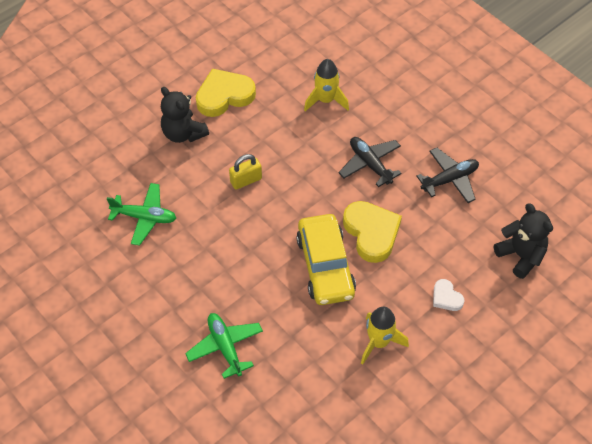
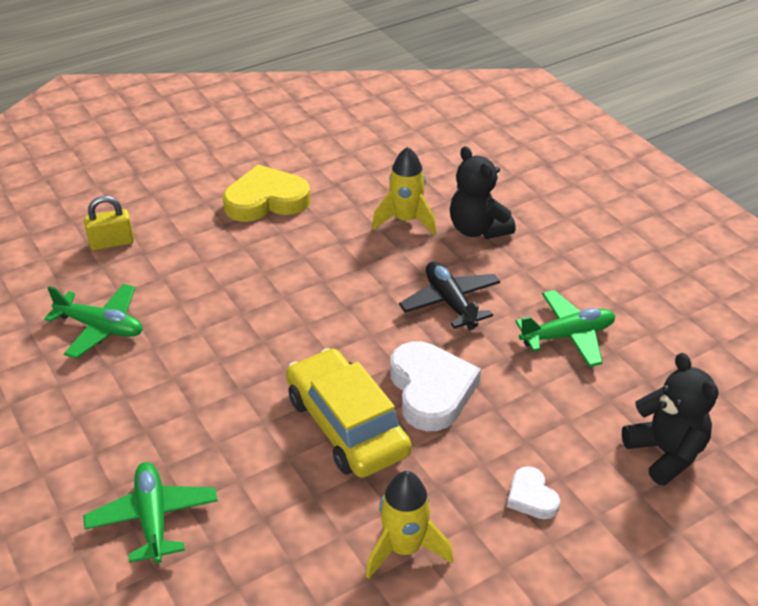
camera: 10 degrees right, 15 degrees down
black teddy bear [161,87,209,143] -> black teddy bear moved to [450,146,516,239]
yellow padlock [229,154,262,190] -> yellow padlock moved to [84,196,134,250]
yellow car [296,214,356,305] -> yellow car turned 150 degrees clockwise [286,348,412,478]
yellow heart [343,201,402,263] -> white heart [390,341,481,431]
black plane [417,148,479,203] -> green plane [515,290,615,367]

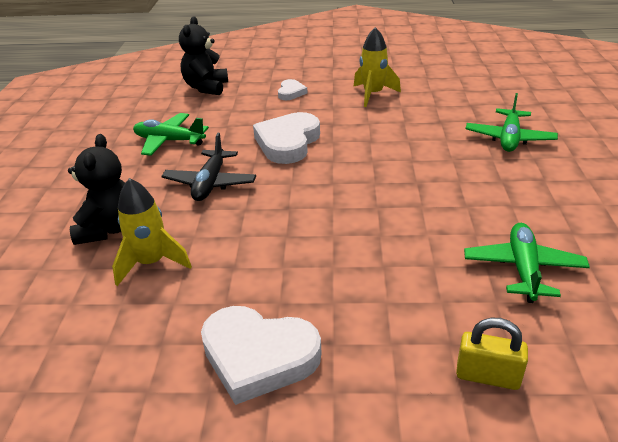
camera: 145 degrees left, 5 degrees down
green plane [44,284,143,359] -> green plane turned 45 degrees clockwise [464,223,590,303]
yellow heart [223,165,310,222] -> white heart [201,306,322,405]
yellow car [286,348,412,478] -> none

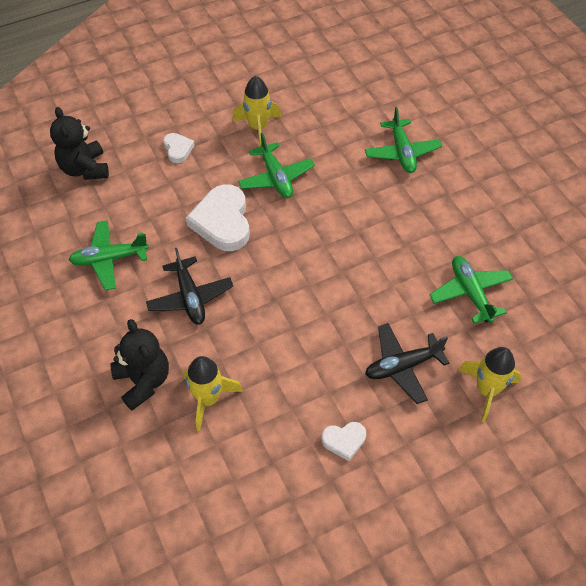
camera: 30 degrees left, 20 degrees up
white heart [201,306,322,405] -> white heart [321,422,366,461], size x0.51
yellow padlock [456,318,528,390] -> yellow rocket [458,347,521,422]
none -> green plane [238,133,315,198]
none -> black plane [365,323,449,404]

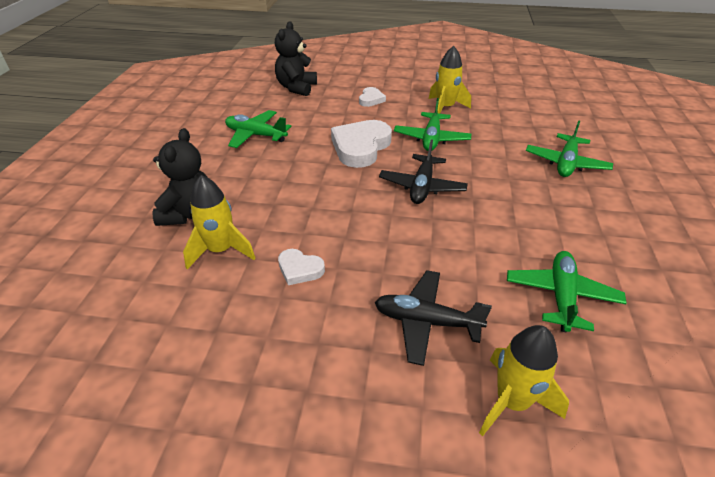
camera: 35 degrees right, 15 degrees down
black plane [146,248,233,325] -> black plane moved to [379,140,468,204]
white heart [321,422,366,461] -> white heart moved to [278,249,325,285]

